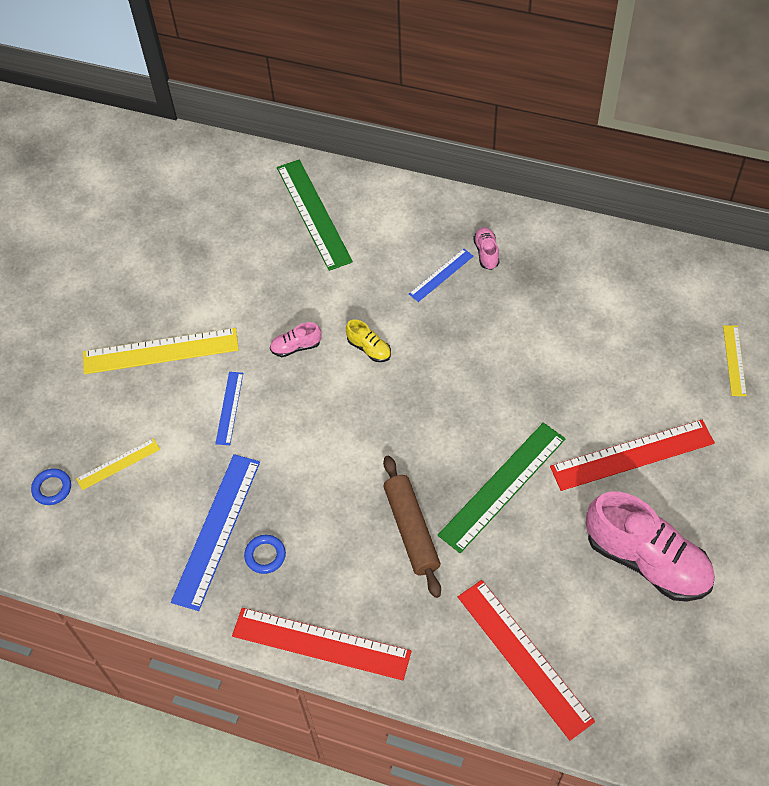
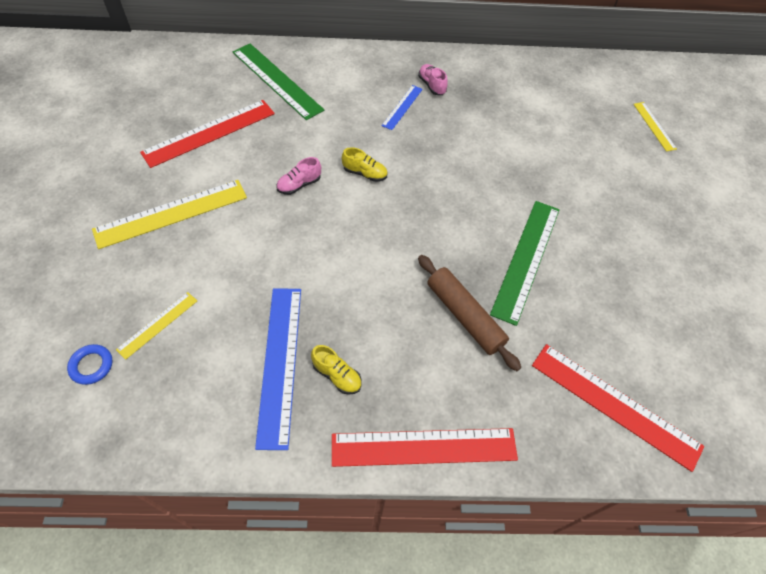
camera: 25 degrees left, 0 degrees up
blue ruler [215,372,243,445] -> none
blue ring [244,535,286,574] -> yellow shoe [311,345,362,395]
red ruler [550,420,715,491] -> red ruler moved to [140,100,275,168]
pink shoe [586,492,715,602] -> none

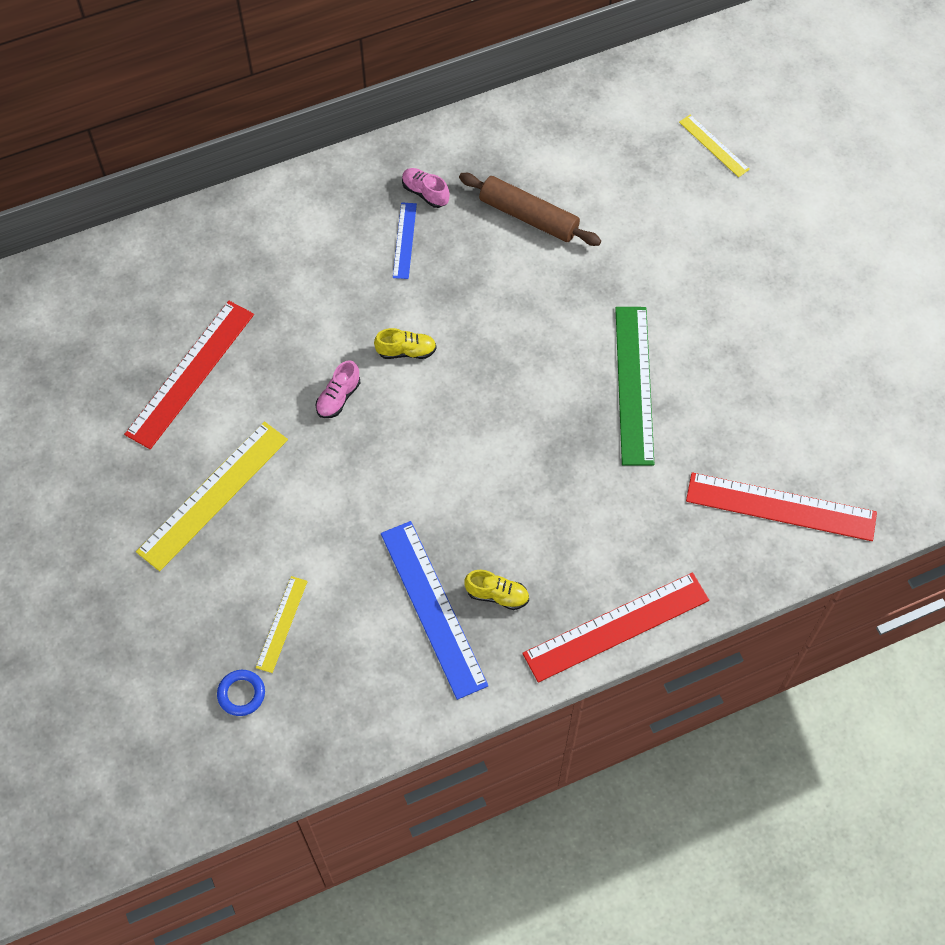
camera: 20 degrees left, 5 degrees up
green ruler [233,44,324,120] -> none
brown rolling pin [418,255,521,371] -> brown rolling pin moved to [459,173,601,246]

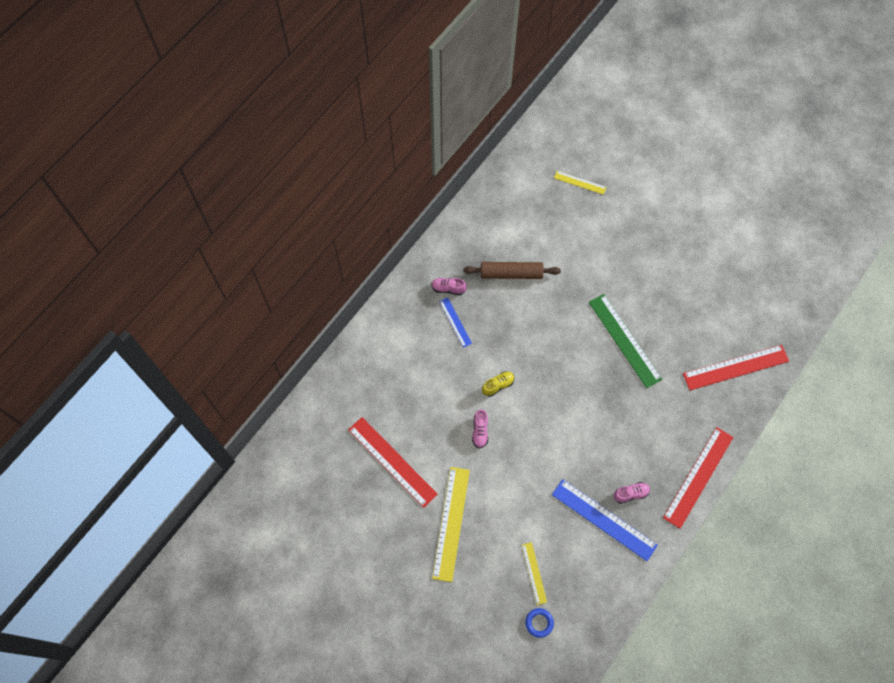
camera: 30 degrees left, 5 degrees up
red ruler [124,301,254,449] -> red ruler turned 45 degrees counterclockwise [348,417,438,508]
yellow shoe [464,570,529,610] -> pink shoe [613,482,650,504]

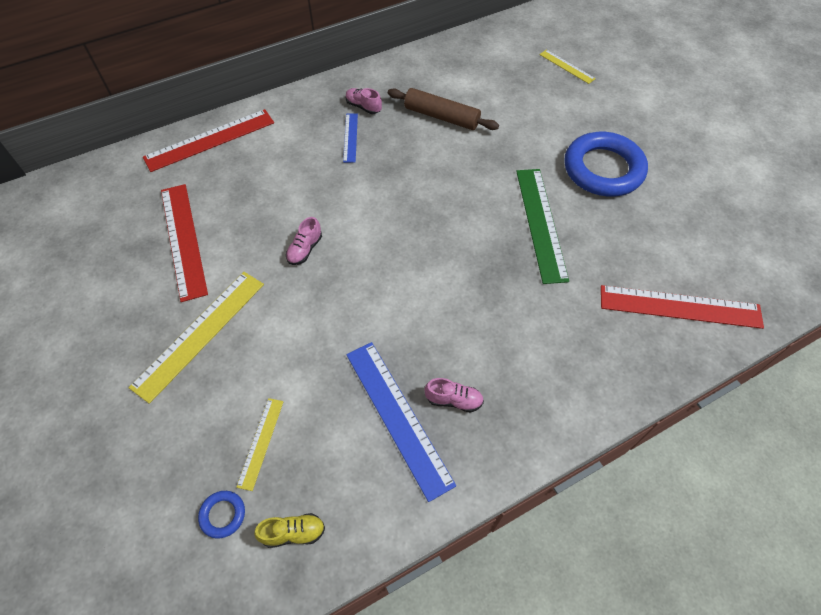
camera: 25 degrees right, 10 degrees down
yellow shoe [482,371,515,397] -> yellow shoe moved to [254,513,325,548]
red ruler [663,427,733,529] -> red ruler moved to [143,109,274,172]
none -> blue ring [564,132,648,197]

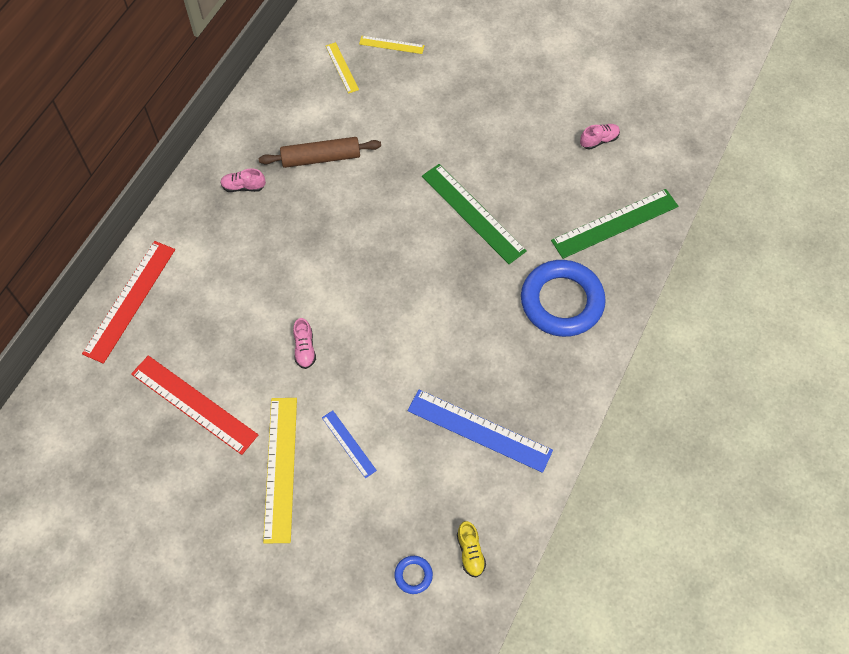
camera: 35 degrees left, 5 degrees up
yellow ruler [236,398,284,491] -> yellow ruler moved to [326,42,359,94]
yellow shoe [254,513,325,548] -> yellow shoe turned 120 degrees clockwise [457,521,486,578]
blue ruler [343,113,358,163] -> blue ruler moved to [322,410,377,478]
pink shoe [424,378,484,413] -> pink shoe moved to [580,124,620,150]
blue ring [564,132,648,197] -> blue ring moved to [521,260,606,337]
red ruler [601,285,764,329] -> green ruler [551,189,678,259]

